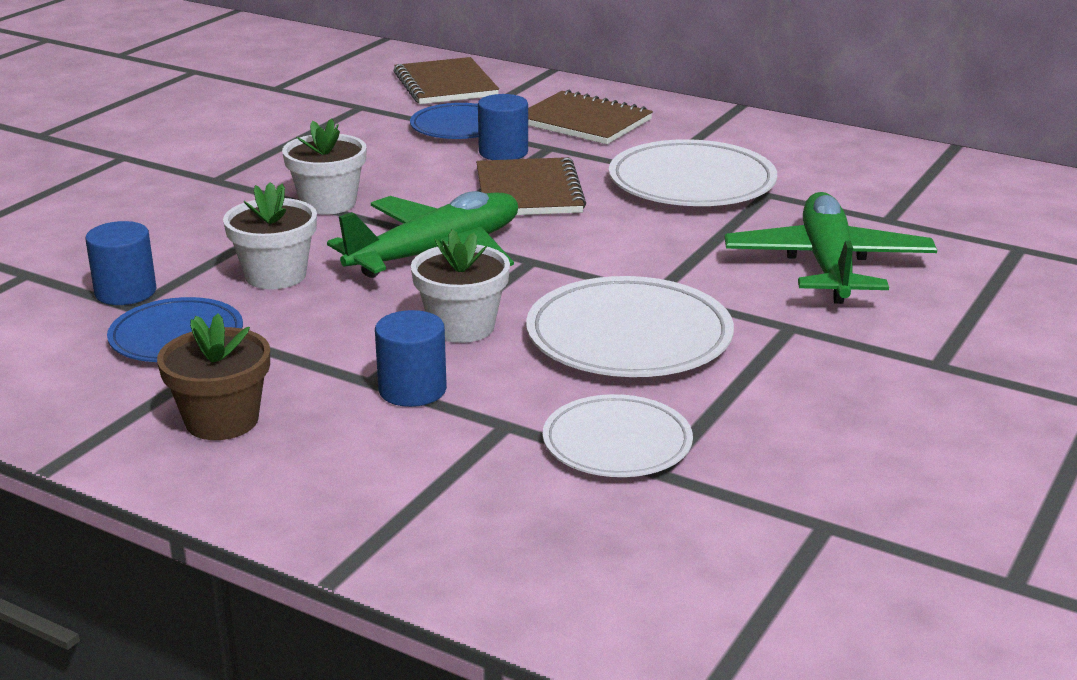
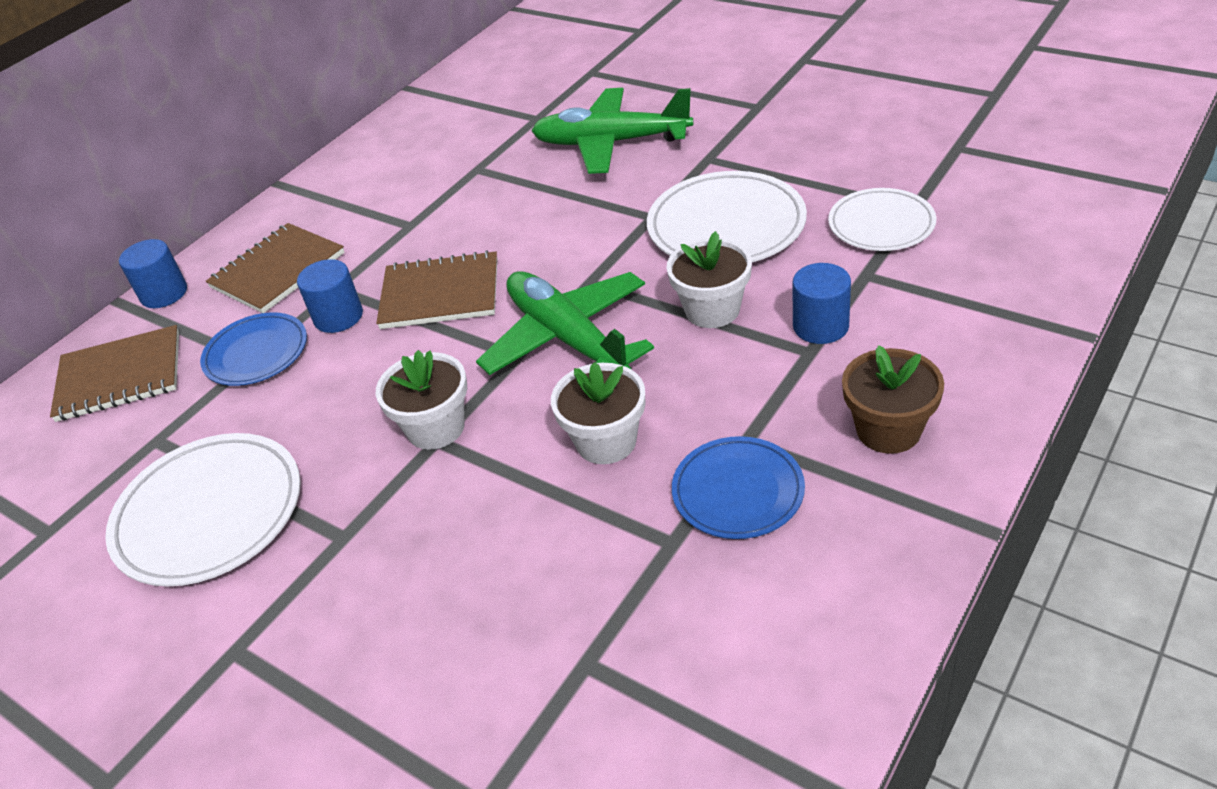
camera: 80 degrees left, 15 degrees up
blue cylinder [85,221,157,305] -> blue cylinder moved to [119,239,187,308]
white plate [609,139,777,206] -> white plate moved to [105,433,301,587]

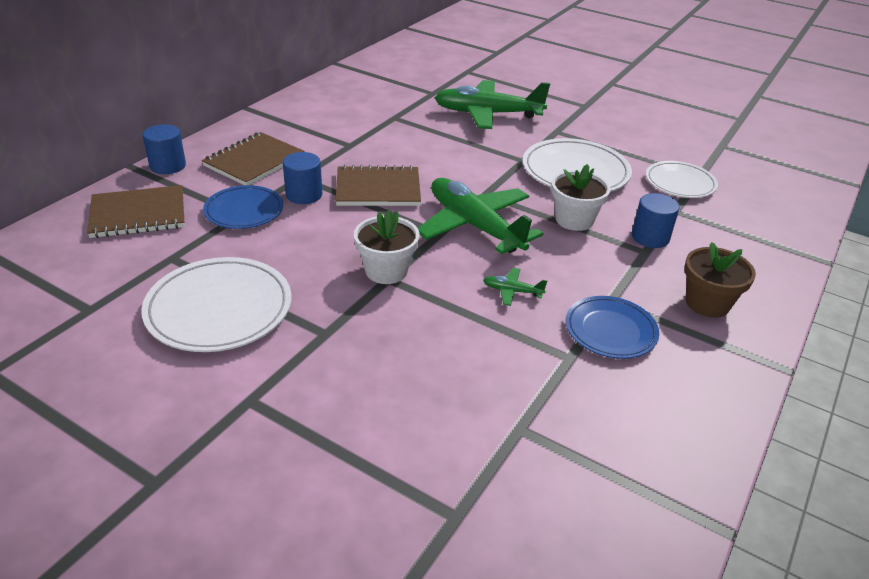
camera: 10 degrees left, 5 degrees down
white flower pot [551,362,645,464] -> green plane [483,268,547,306]

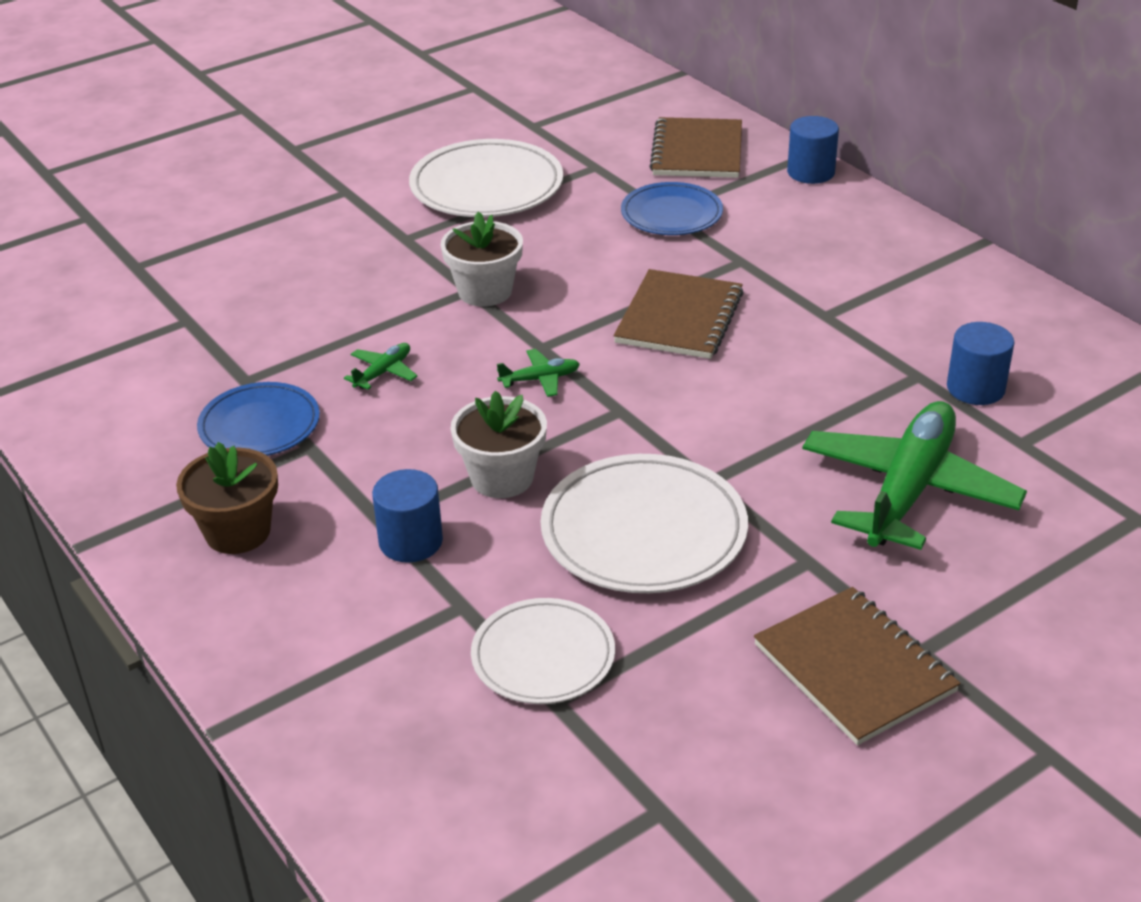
camera: 115 degrees right, 0 degrees up
brown notebook [202,132,304,185] -> brown notebook moved to [754,587,961,745]
blue cylinder [283,152,322,204] -> blue cylinder moved to [947,322,1015,405]
green plane [418,178,543,254] -> green plane [497,349,580,397], size x0.40

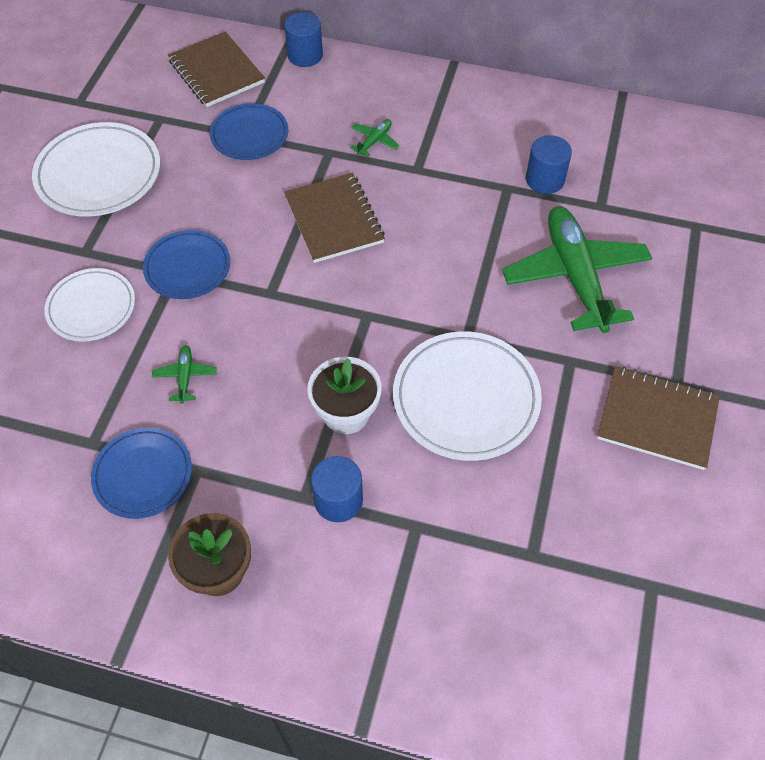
camera: 40 degrees left, 20 degrees up
white flower pot [441,212,523,307] -> blue plate [143,230,230,299]
white plate [471,598,615,704] -> white plate moved to [44,268,135,342]
green plane [497,349,580,397] -> green plane moved to [350,119,400,157]

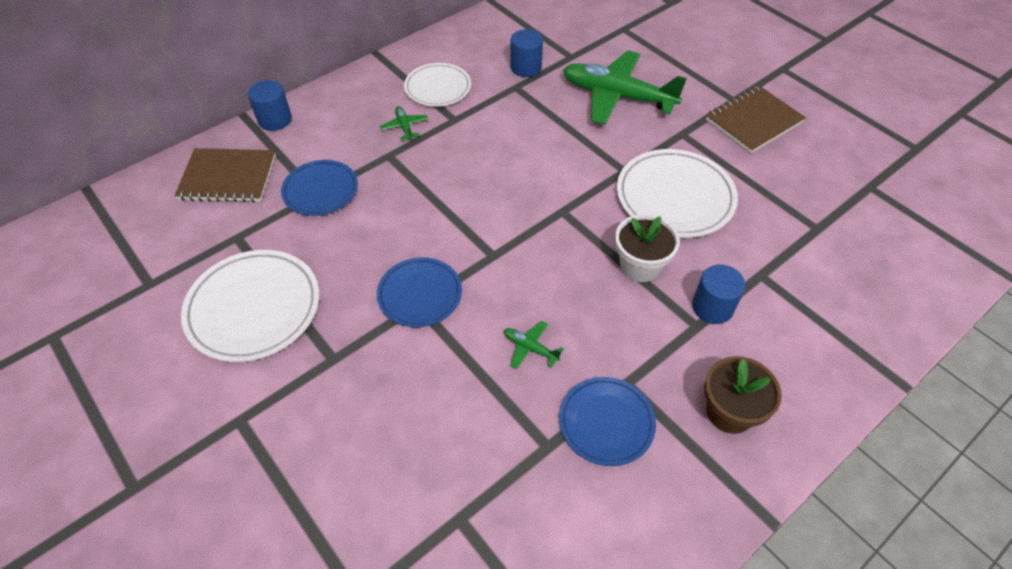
camera: 55 degrees left, 5 degrees down
white plate [44,268,135,342] -> white plate moved to [404,63,471,107]
brown notebook [284,173,385,263] -> none

